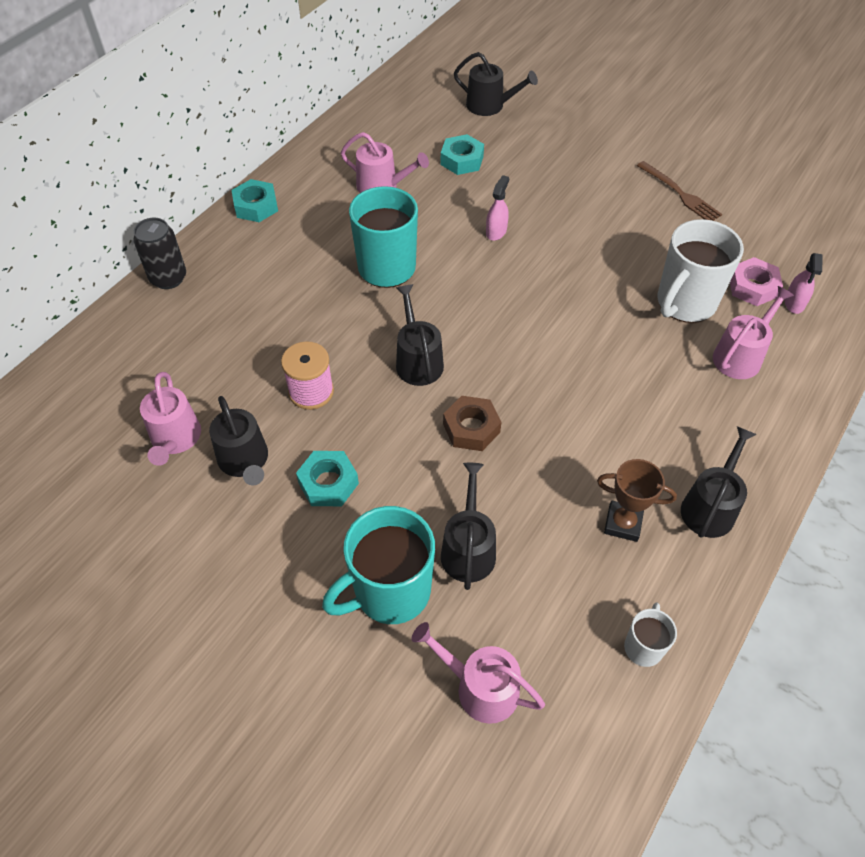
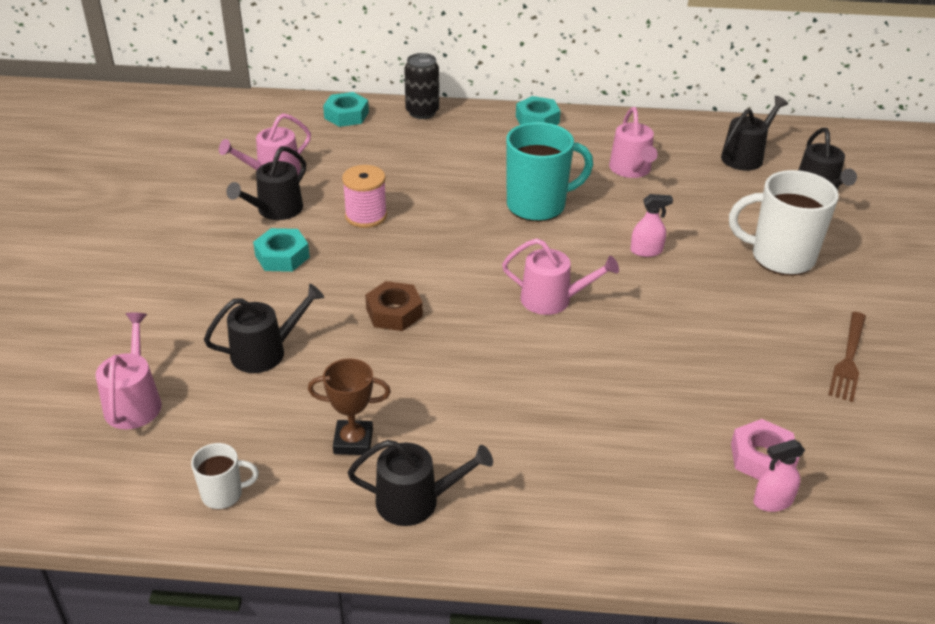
camera: 60 degrees right, 15 degrees down
turquoise mug [322,506,435,624] -> none
black watering can [396,284,444,386] -> black watering can moved to [721,96,788,171]
turquoise nut [441,134,484,175] -> turquoise nut moved to [323,92,369,127]
brown trophy [597,459,677,542] -> brown trophy turned 75 degrees counterclockwise [308,358,391,455]
white mug [658,219,744,323] -> white mug moved to [729,170,839,276]
pink watering can [713,286,794,379] -> pink watering can moved to [502,238,619,315]

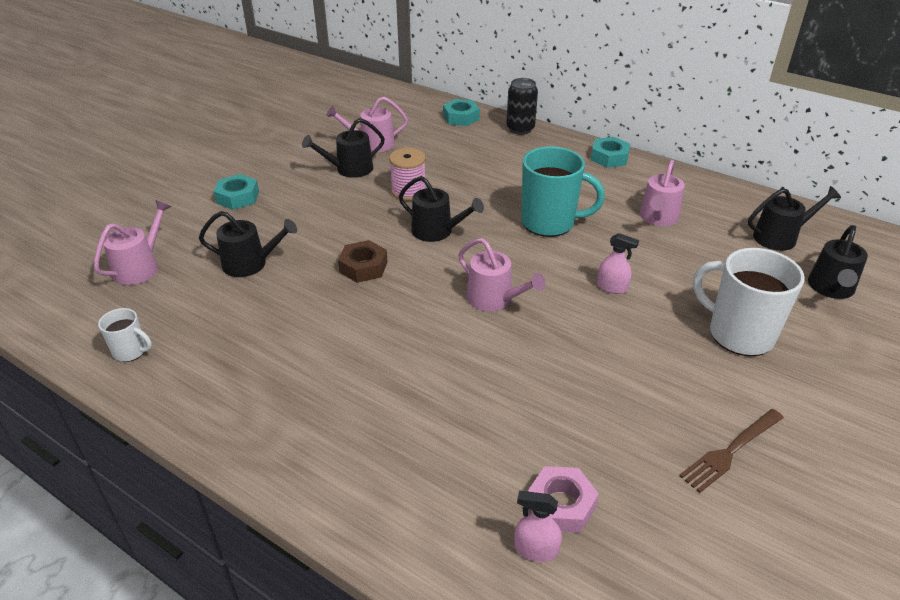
camera: 30 degrees right, 0 degrees up
turquoise nut [253,228,310,272] -> turquoise nut moved to [213,174,259,210]
brown trophy [308,358,391,455] -> none
black watering can [348,440,493,526] -> black watering can moved to [399,176,484,242]

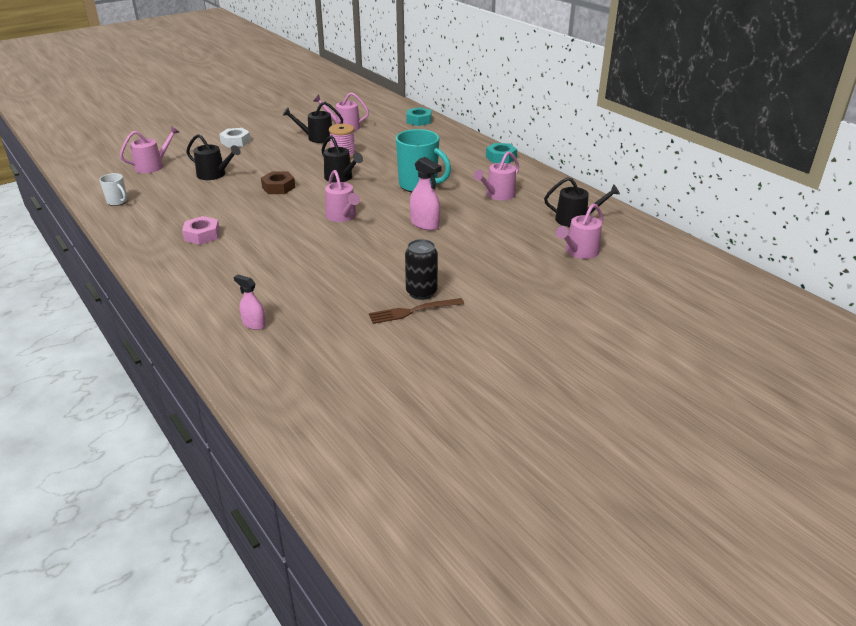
camera: 20 degrees right, 5 degrees down
turquoise nut [213,174,259,210] -> white nut [219,128,251,148]
black can [506,78,538,135] -> black can moved to [405,239,438,300]
pink nut [528,466,599,533] -> pink nut moved to [182,216,220,245]
pink spray bottle [597,233,639,294] -> pink spray bottle [410,157,442,231], size x1.55
white mug [693,248,805,356] -> none
black watering can [808,225,868,299] -> pink watering can [556,203,603,259]

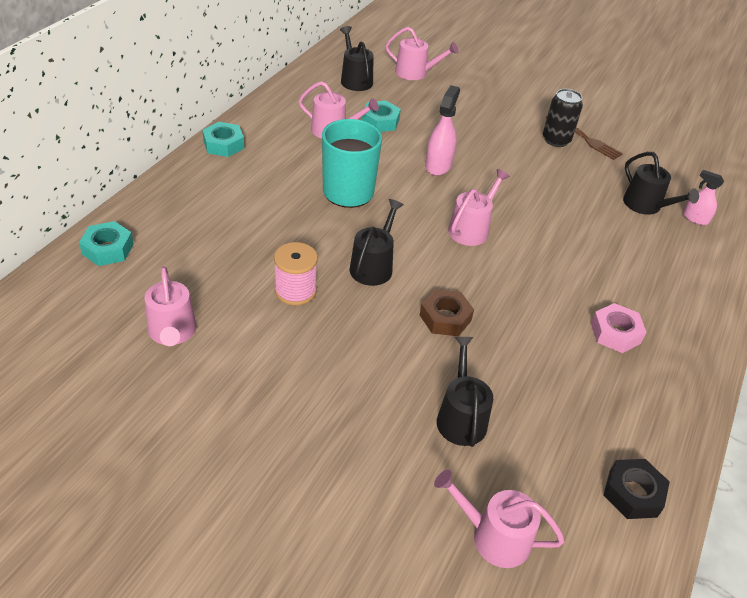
camera: 120 degrees left, 10 degrees up
white mug [99,173,128,206] -> black nut [603,459,670,519]
white nut [219,128,251,148] -> none
pink spray bottle [234,275,266,330] -> pink spray bottle turned 120 degrees clockwise [683,170,724,225]
black watering can [283,102,343,143] -> black watering can moved to [623,152,699,215]
none -> turquoise nut [362,101,401,132]

